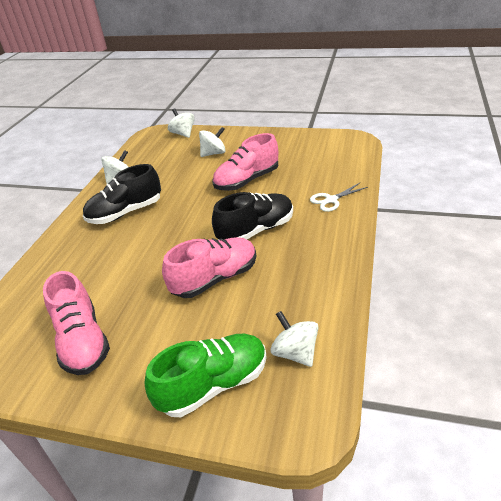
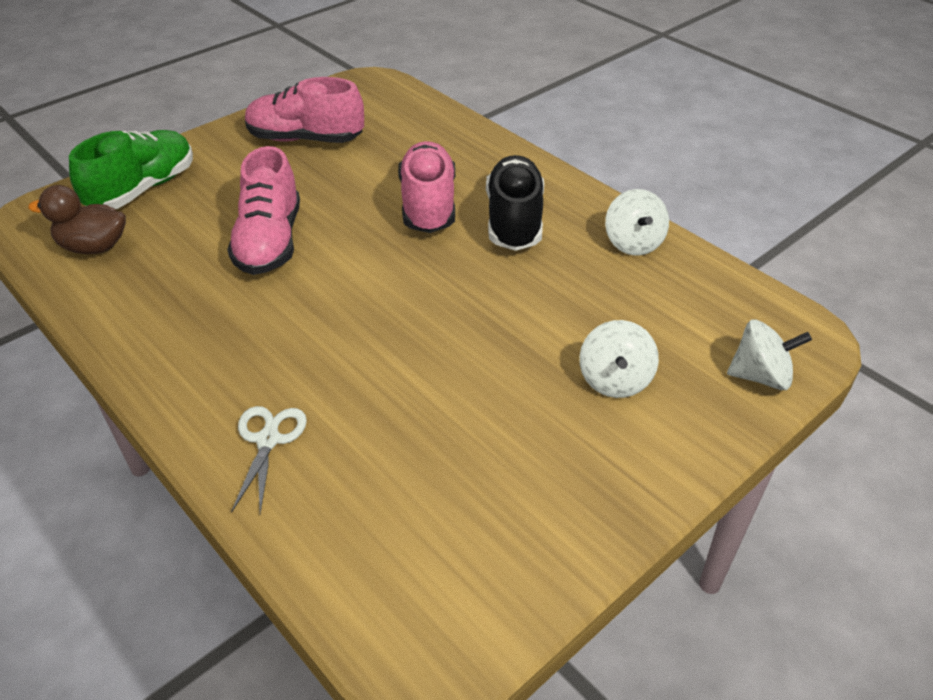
camera: 120 degrees right, 5 degrees up
green shoe [144,334,267,417] -> green shoe turned 150 degrees counterclockwise [69,130,193,209]
pink shoe [212,133,278,191] -> pink shoe moved to [398,141,455,233]
black shoe [212,192,293,240] -> none
white spinning top [270,311,319,367] -> brown duck [28,185,126,254]

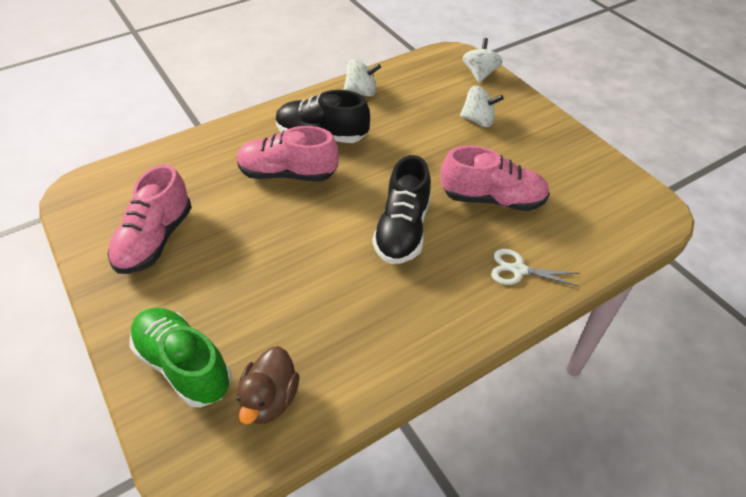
camera: 80 degrees left, 5 degrees up
pink shoe [227,146,300,275] -> pink shoe moved to [441,145,550,211]
none -> black shoe [373,155,431,264]

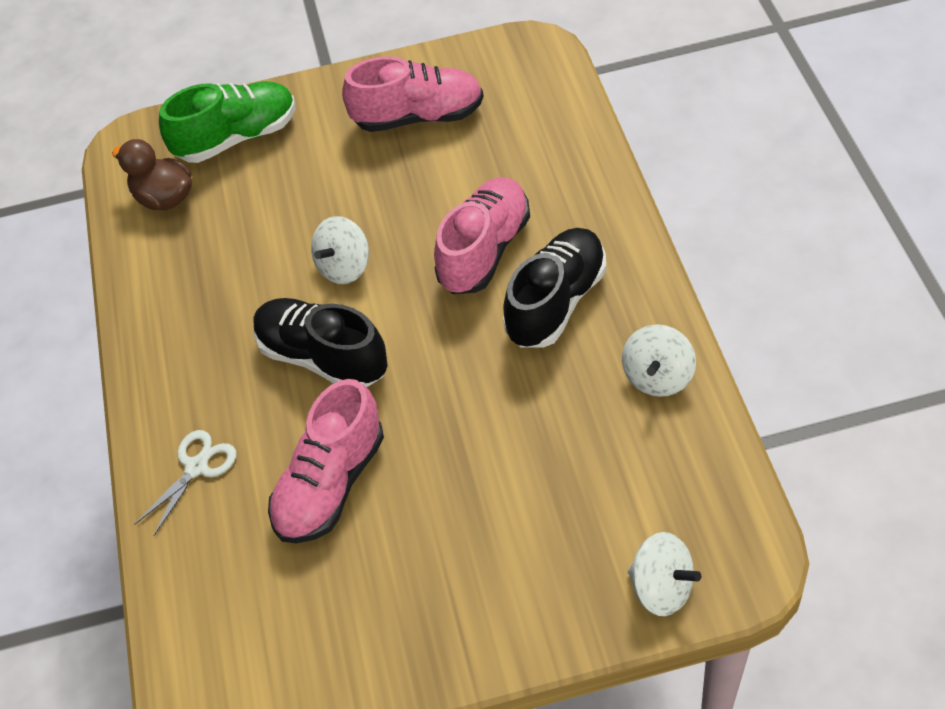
camera: 115 degrees right, 5 degrees up
pink shoe [108,164,192,274] -> pink shoe turned 135 degrees clockwise [342,56,484,132]
white spinning top [460,86,504,127] -> white spinning top moved to [311,216,369,284]

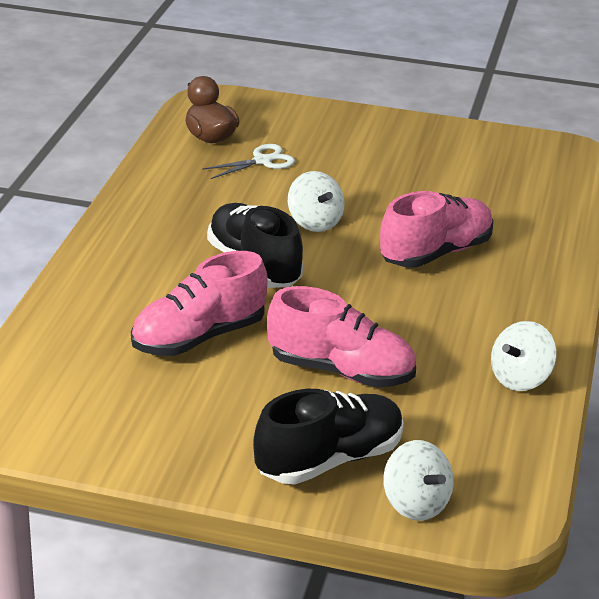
camera: 20 degrees right, 20 degrees down
white scissors [135,430,236,536] -> white scissors moved to [202,144,295,179]
green shoe [159,81,295,163] -> none
white spinning top [311,216,369,284] -> white spinning top turned 90 degrees counterclockwise [288,171,345,232]
pink shoe [342,56,484,132] -> pink shoe moved to [267,286,416,388]
black shoe [503,228,606,348] -> black shoe moved to [253,389,404,484]

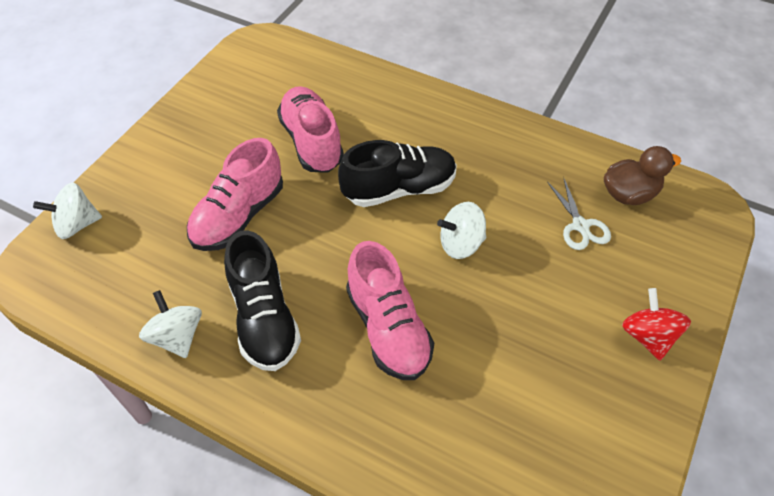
camera: 105 degrees right, 20 degrees up
black shoe [253,389,404,484] -> black shoe moved to [224,230,301,371]
none -> red spinning top [622,288,691,360]

